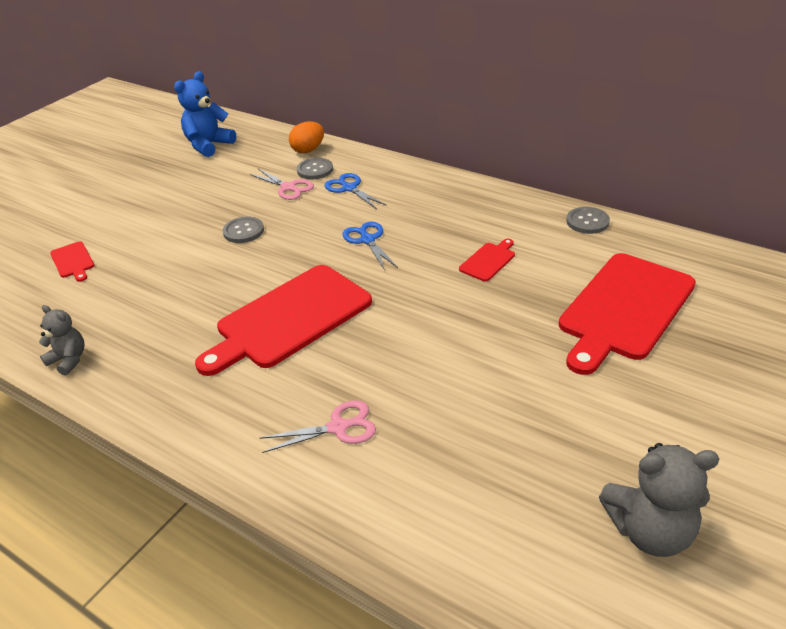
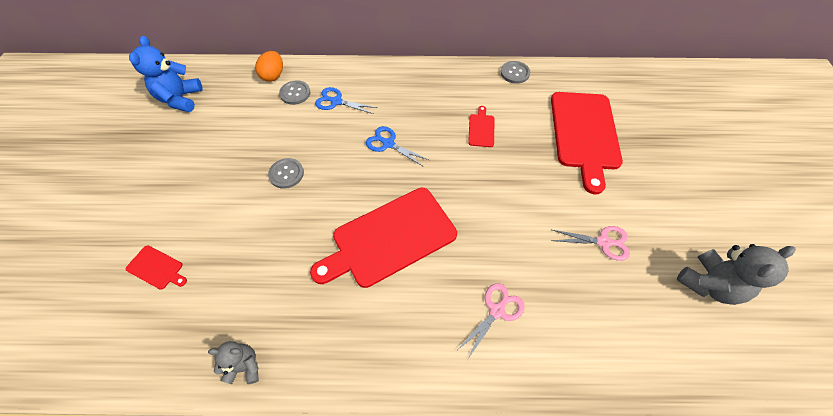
camera: 35 degrees left, 20 degrees up
red cutting board [195,265,372,376] -> red cutting board turned 45 degrees clockwise [310,188,457,288]
pink scissors [250,169,314,200] -> pink scissors moved to [552,226,630,261]

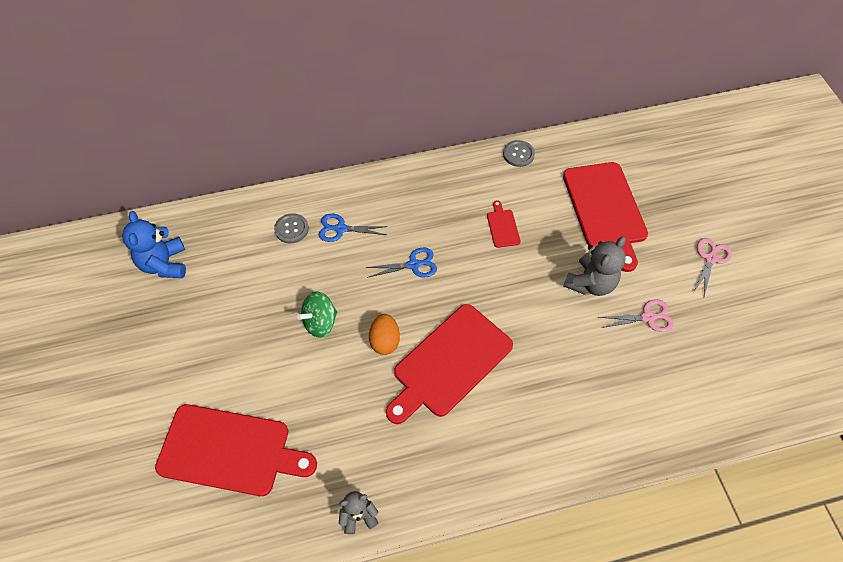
camera: 15 degrees left, 0 degrees up
red cutting board [126,245,187,290] -> red cutting board [155,404,317,496], size x2.35
orange egg [255,51,283,82] -> orange egg moved to [369,314,400,355]
grey button [268,158,304,189] -> green spinning top [297,292,337,338]
blue scissors [366,126,429,167] -> blue scissors turned 150 degrees clockwise [365,248,437,278]
pink scissors [457,283,525,359] -> pink scissors moved to [693,238,732,296]
grey teddy bear [677,244,796,305] -> grey teddy bear moved to [563,237,626,296]

